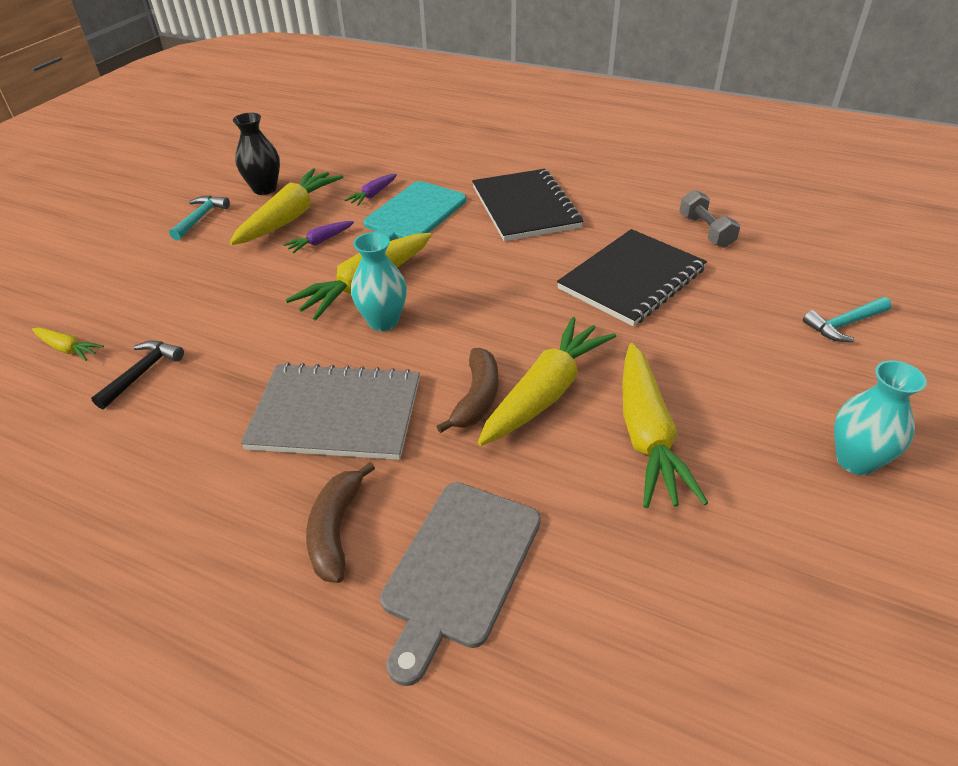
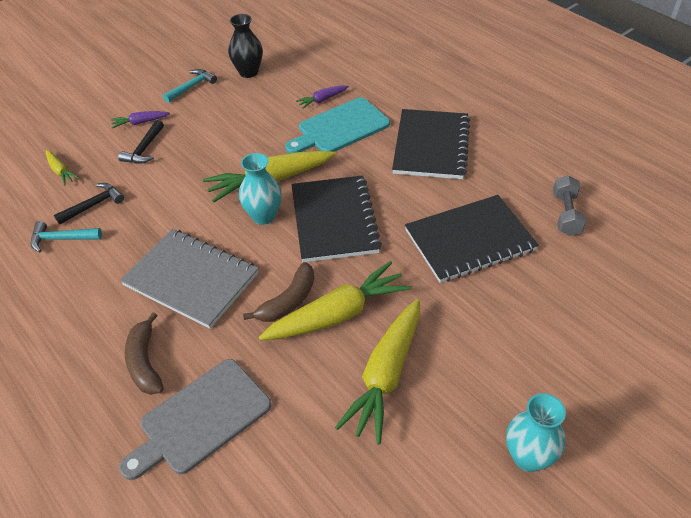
camera: 25 degrees right, 5 degrees up
yellow carrot [229,168,343,245] -> none
purple carrot [283,221,354,254] -> purple carrot moved to [111,111,170,128]
brown banana [306,462,375,583] -> brown banana turned 45 degrees counterclockwise [125,312,164,395]
turquoise hammer [803,297,891,342] -> turquoise hammer moved to [31,221,102,252]
none -> black hammer [118,120,164,164]
none -> black notebook [291,176,382,262]

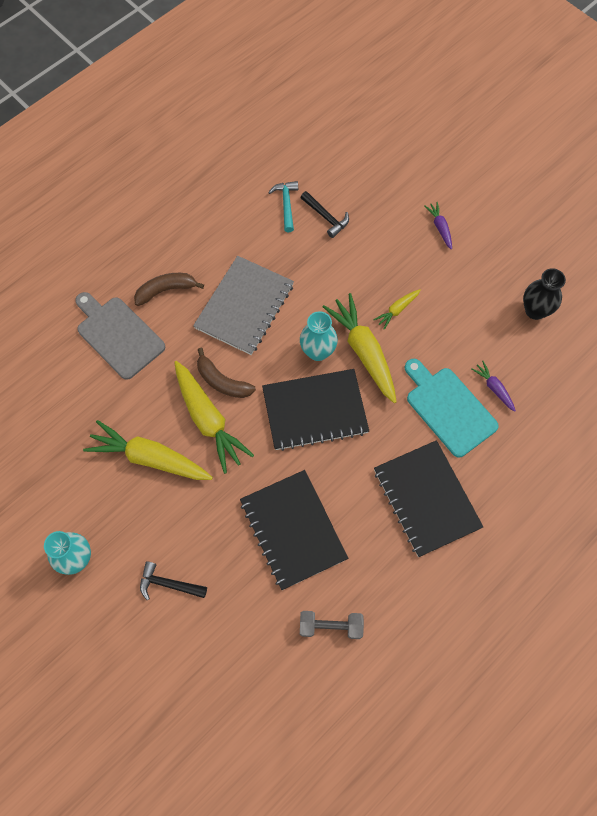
camera: 85 degrees right, 20 degrees up
yellow carrot [46,150,80,185] -> yellow carrot moved to [373,289,421,330]
black hammer [118,120,164,164] -> black hammer moved to [140,561,207,600]
turquoise hammer [163,69,217,103] -> none
black notebook [392,109,470,179] -> black notebook turned 60 degrees clockwise [374,440,483,557]

